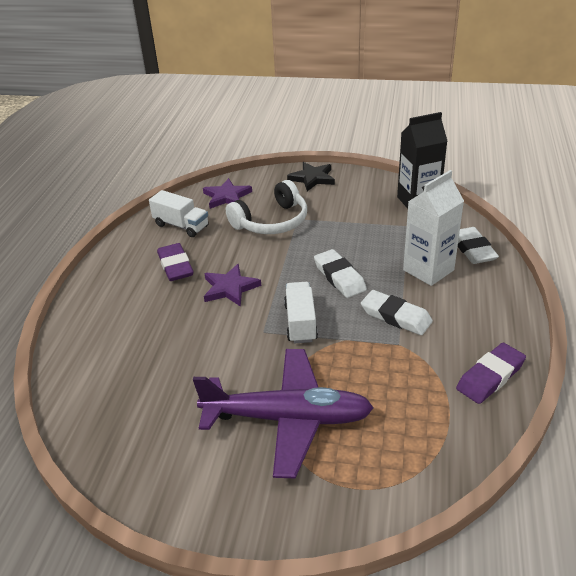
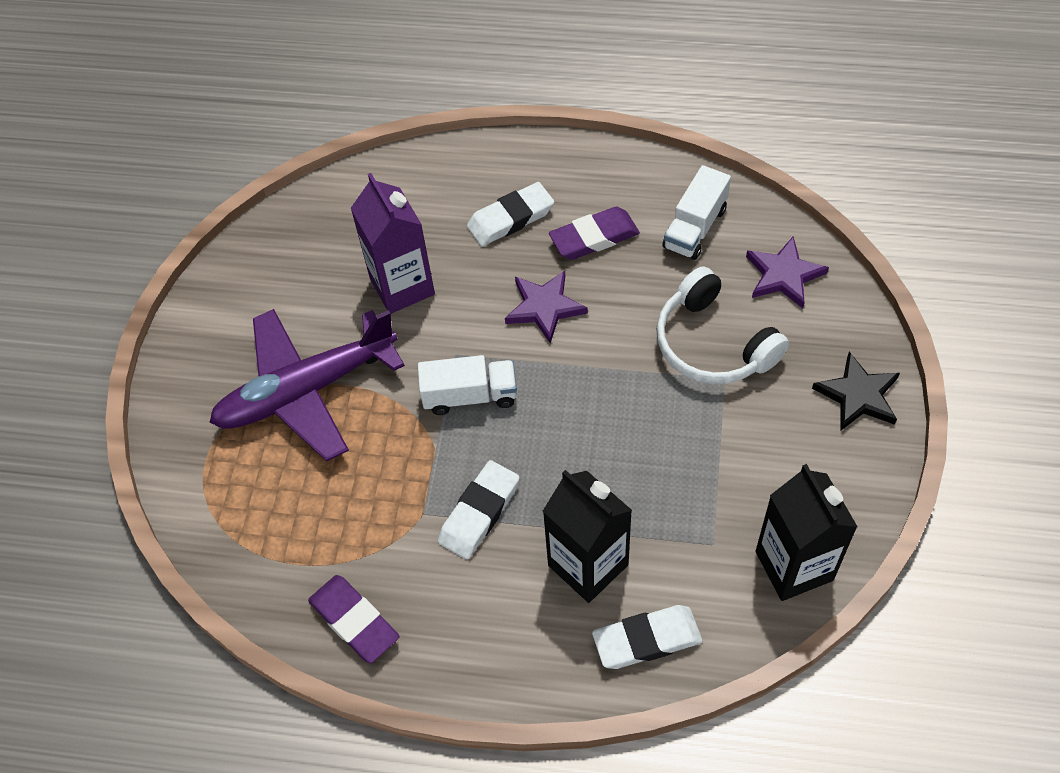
camera: 90 degrees right, 20 degrees up
purple plane [193,349,374,478] -> purple plane turned 60 degrees clockwise [209,309,405,461]
white eraser [314,249,367,298] -> white eraser moved to [467,182,554,247]
white carton [403,170,464,286] -> black carton [543,470,632,603]
none -> purple carton [351,173,435,314]

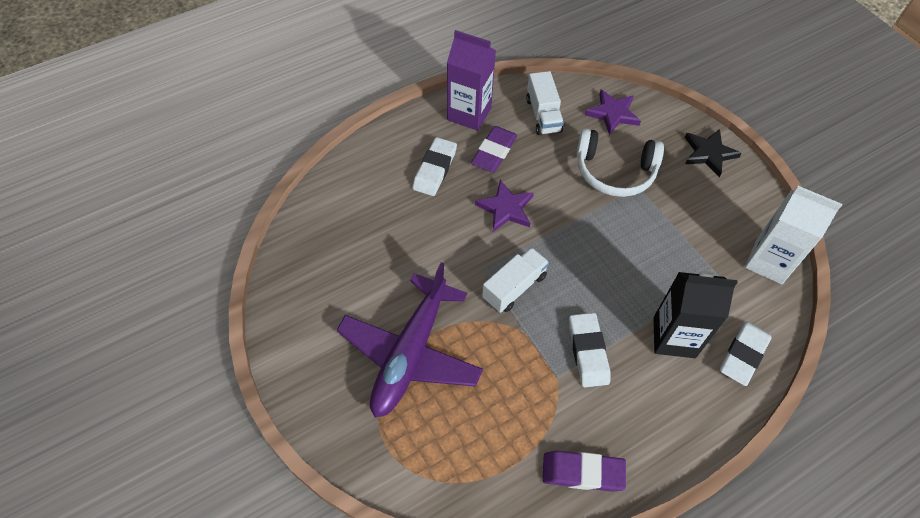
camera: 45 degrees left, 0 degrees up
purple carton [351,173,435,314] -> purple carton moved to [447,30,496,131]
black carton [756,464,858,601] -> white carton [745,186,842,284]

